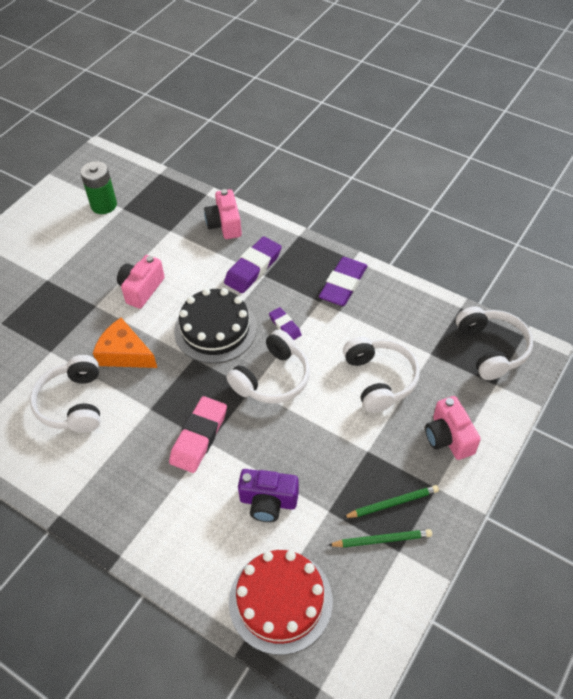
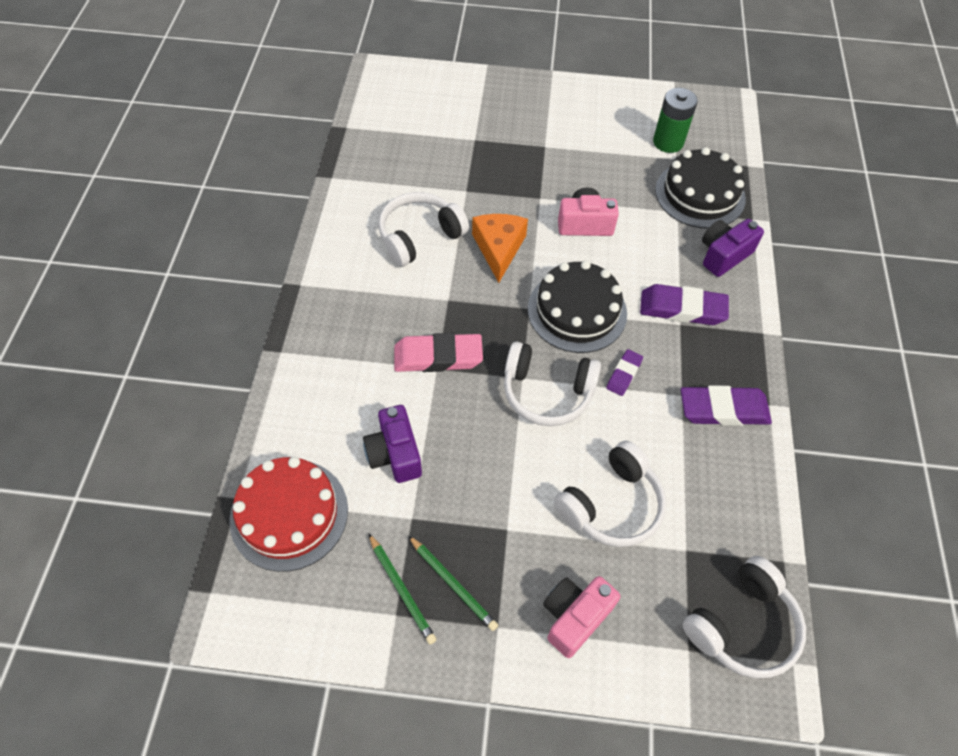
camera: 60 degrees right, 5 degrees up
pink camera [204,189,242,239] -> purple camera [702,219,764,277]
none -> black cake [655,147,746,228]

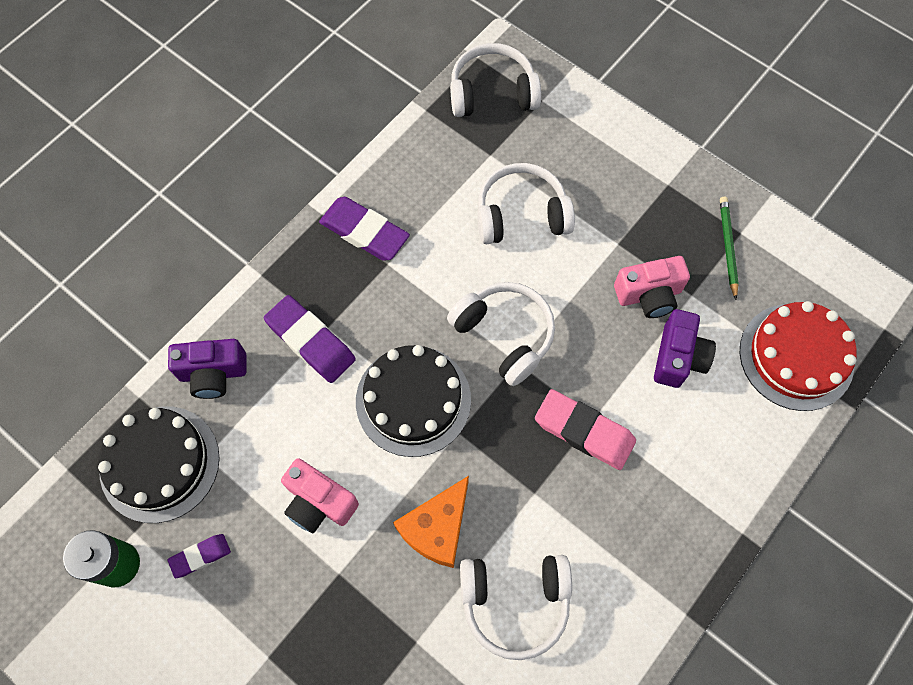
camera: 145 degrees left, 10 degrees up
green pencil [408,535,498,631] -> none
pink camera [543,576,620,658] -> pink camera moved to [614,256,690,318]
purple eraser [606,349,643,396] -> purple eraser moved to [168,534,231,578]

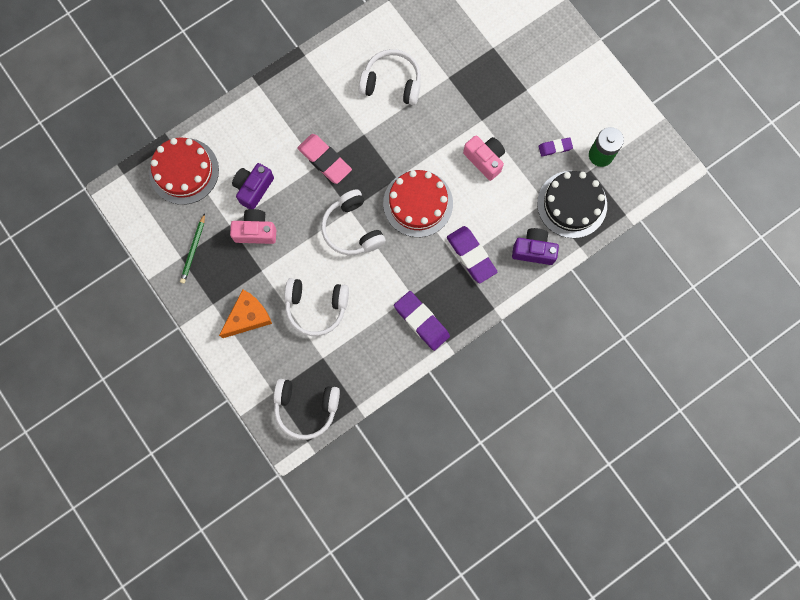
camera: 165 degrees left, 10 degrees up
black cake [356,345,471,457] -> red cake [383,170,453,237]
orange cheese [393,476,469,568] -> orange cheese moved to [219,289,272,338]

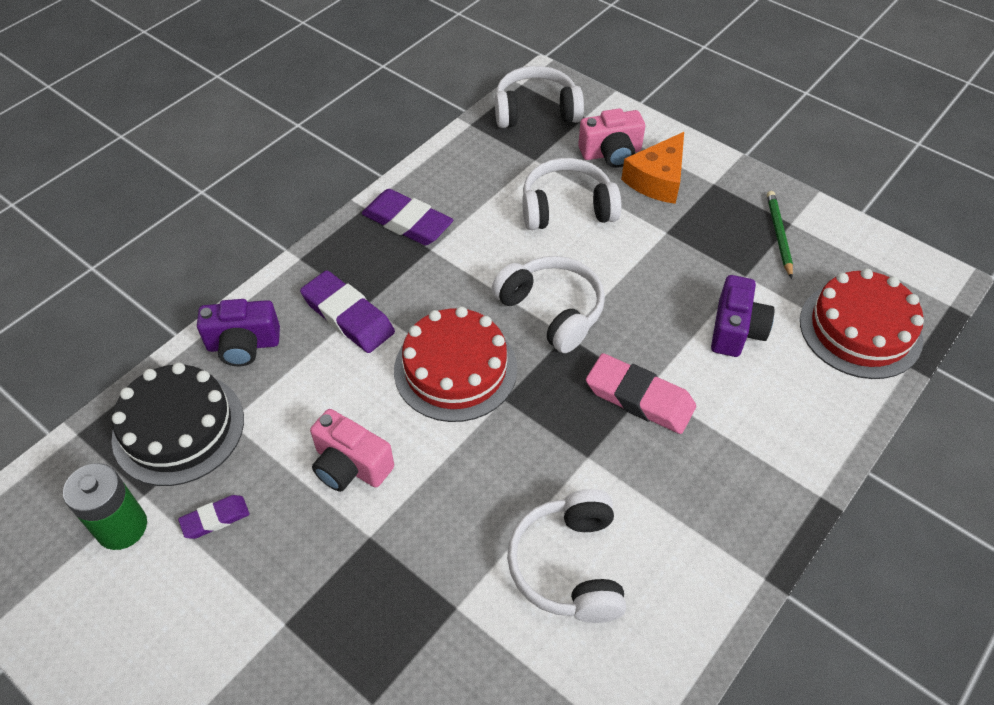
camera: 165 degrees right, 25 degrees down
pink camera [230,209,276,244] -> pink camera moved to [578,108,645,168]
white headphones [359,49,421,105] -> white headphones turned 90 degrees clockwise [507,489,626,623]

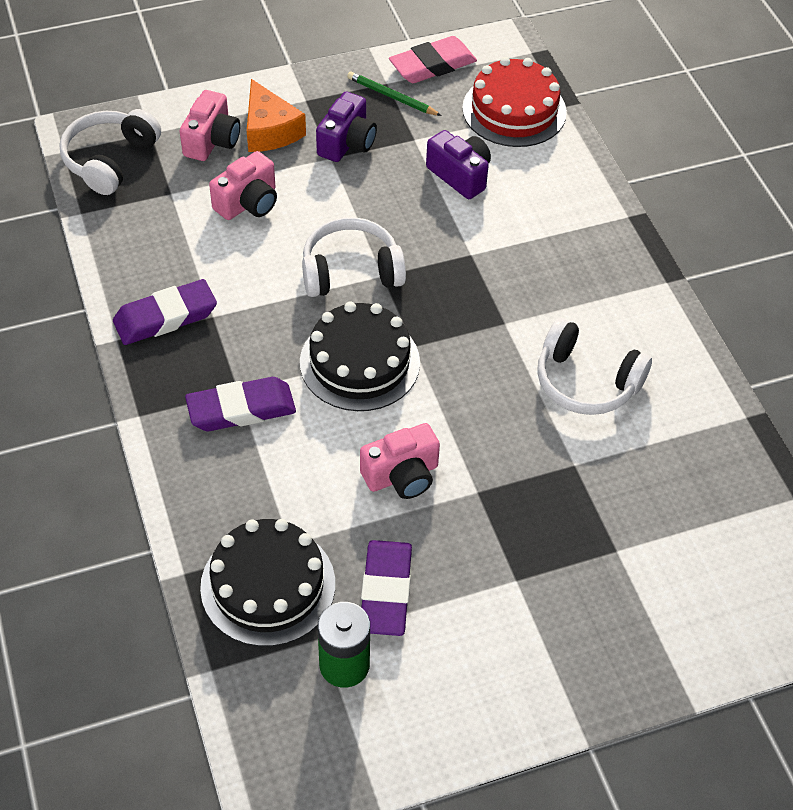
camera: 60 degrees left, 0 degrees up
purple eraser [178,495,250,539] -> purple eraser [361,540,412,636], size x1.82
purple camera [197,299,280,366] -> purple camera moved to [316,92,377,162]
red cake [394,307,517,422] -> black cake [300,302,420,411]
white headphones [522,158,621,230] -> pink camera [209,151,277,220]
pink eraser [586,353,696,434] -> pink eraser moved to [389,36,477,83]

